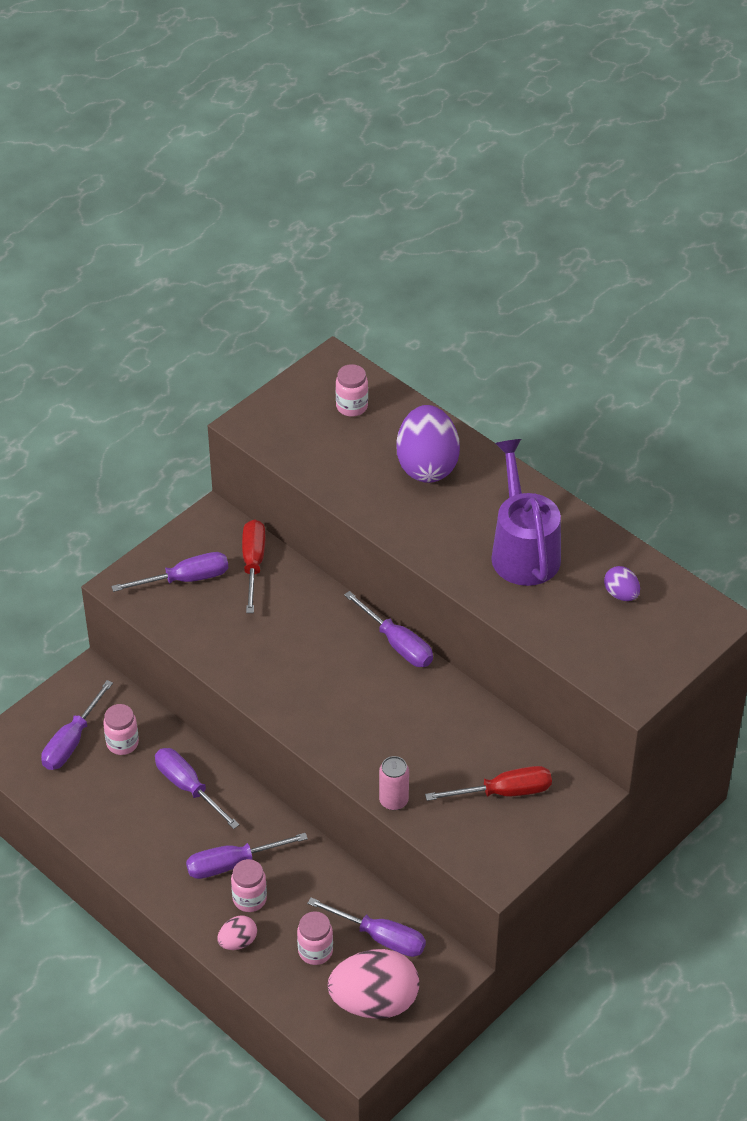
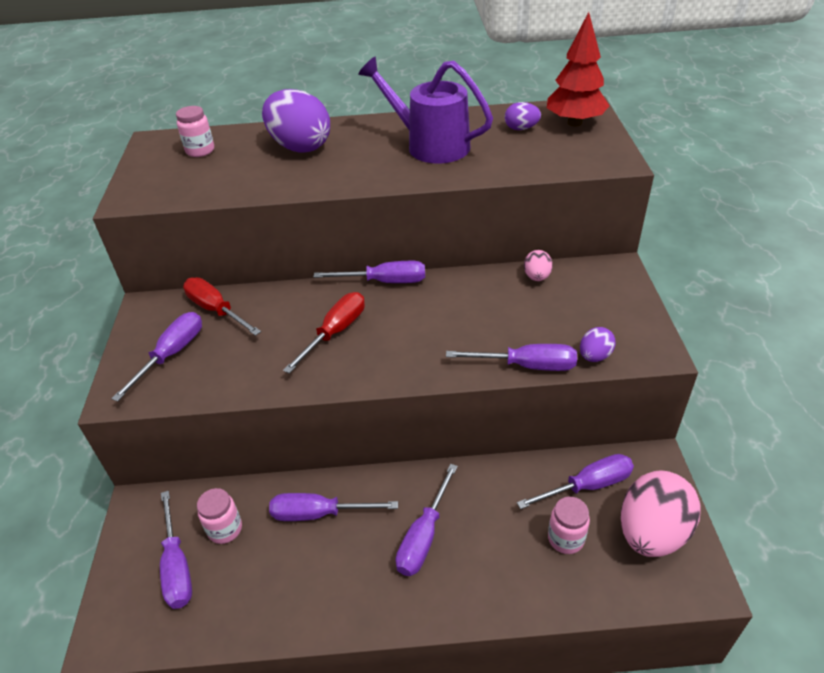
camera: 45 degrees left, 5 degrees down
pink egg [217,915,257,950] -> pink egg moved to [524,250,553,281]
pink jar [231,859,267,912] -> none
pink can [379,756,409,810] -> purple screwdriver [446,344,577,371]
red screwdriver [425,766,552,801] -> red screwdriver moved to [283,292,365,374]
none -> red tree [547,12,609,126]
none -> purple egg [580,327,616,362]

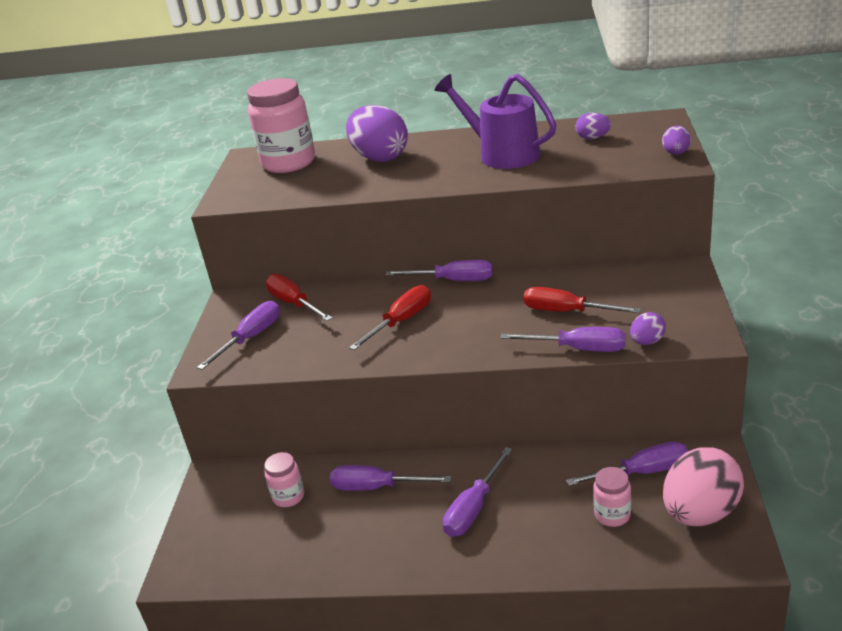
camera: 10 degrees right, 10 degrees down
purple screwdriver [160,491,192,609] -> none
pink jar [176,106,214,157] -> pink jar [247,78,315,173], size x2.04
pink egg [524,250,553,281] -> none
red tree [547,12,609,126] -> none
none -> red screwdriver [524,287,641,313]
none -> purple egg [662,126,691,155]

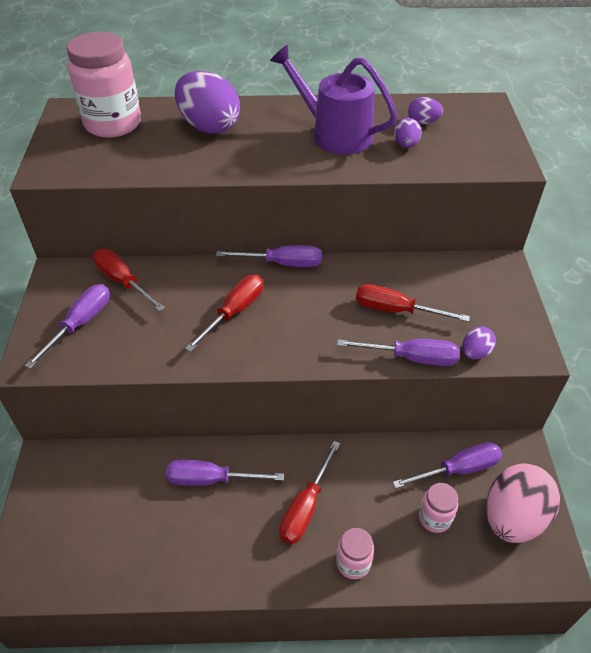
camera: 10 degrees left, 15 degrees up
pink jar [264,452,304,507] -> pink jar moved to [336,528,374,579]
purple screwdriver [443,447,513,537] -> red screwdriver [279,441,340,544]
purple egg [662,126,691,155] -> purple egg moved to [394,118,422,148]

